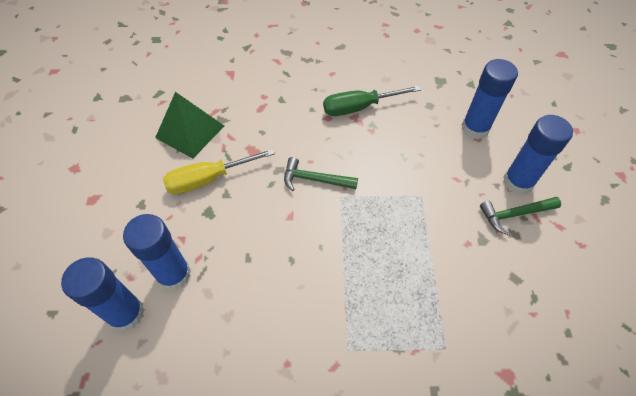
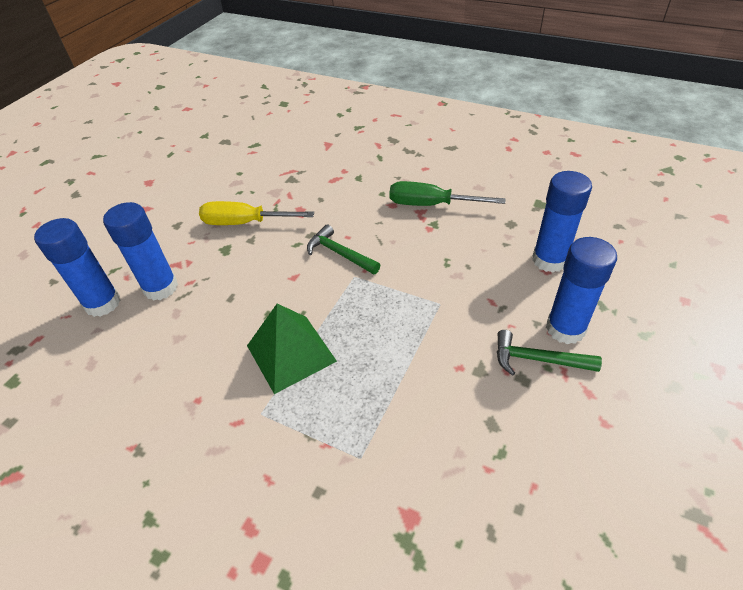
camera: 30 degrees right, 10 degrees down
green pyramid [155,92,224,159] -> green pyramid moved to [247,304,337,394]

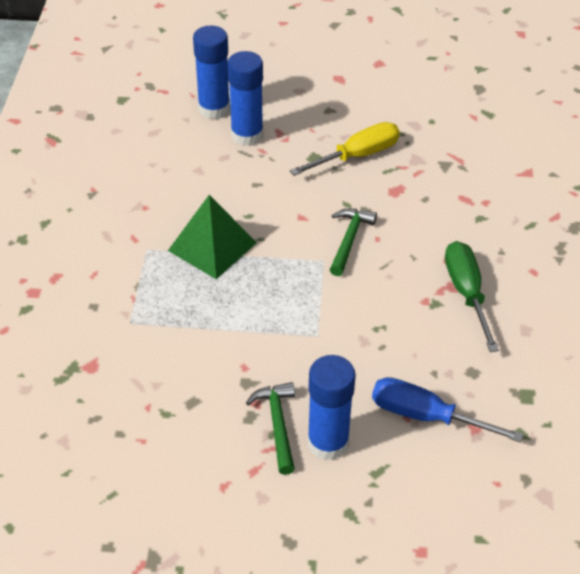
camera: 65 degrees right, 0 degrees up
yellow screwdriver [199,201,314,225] -> yellow screwdriver turned 75 degrees clockwise [290,122,400,176]
blue glue stick [532,171,592,273] -> blue screwdriver [372,377,524,443]

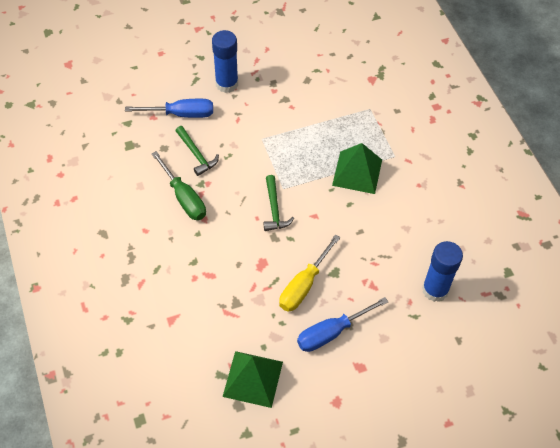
camera: 155 degrees right, 10 degrees up
blue glue stick [227,51,263,146] -> none
green hammer [246,382,295,475] -> green hammer moved to [175,126,219,176]
none -> green pyramid [223,351,283,408]
none -> blue screwdriver [297,297,388,352]

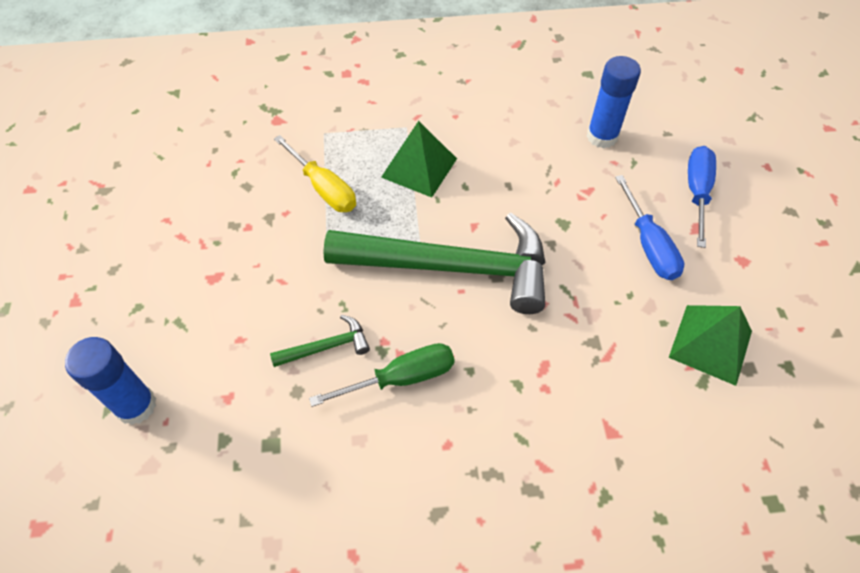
camera: 75 degrees left, 0 degrees up
blue screwdriver [125,99,213,118] -> blue screwdriver moved to [688,146,716,248]
blue glue stick [212,30,238,93] -> blue glue stick moved to [65,337,156,425]
green hammer [263,175,294,231] -> green hammer [323,213,546,314], size x2.47
yellow screwdriver [279,234,341,312] -> yellow screwdriver moved to [274,135,356,212]

